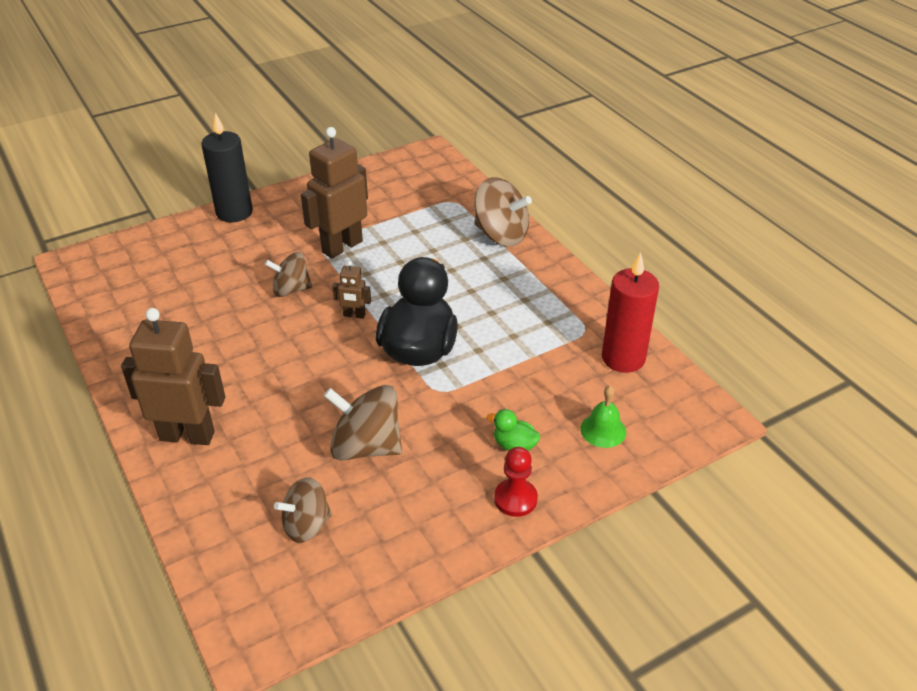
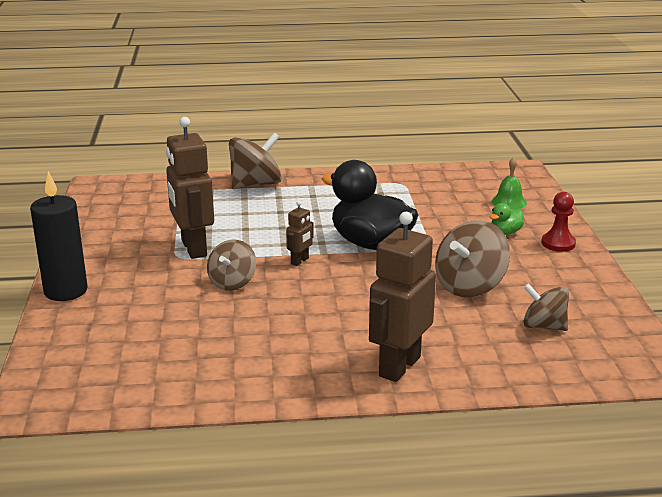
camera: 65 degrees left, 15 degrees down
brown spinning top [274,477,332,543] -> brown spinning top turned 120 degrees clockwise [523,283,569,331]
red candle [602,252,659,373] -> none

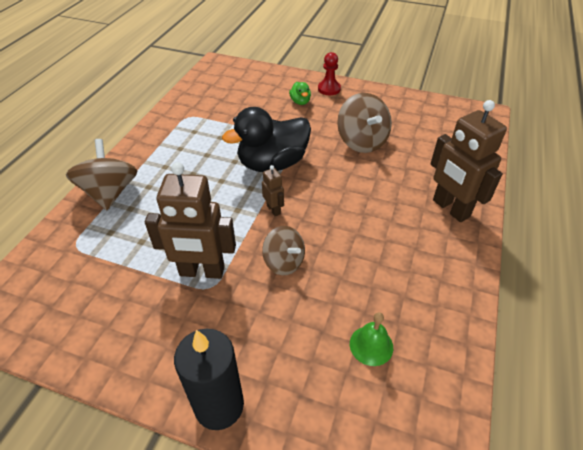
camera: 65 degrees left, 20 degrees up
green bell [492,157,527,210] -> green bell moved to [350,312,393,366]
brown spinning top [523,283,569,331] -> none

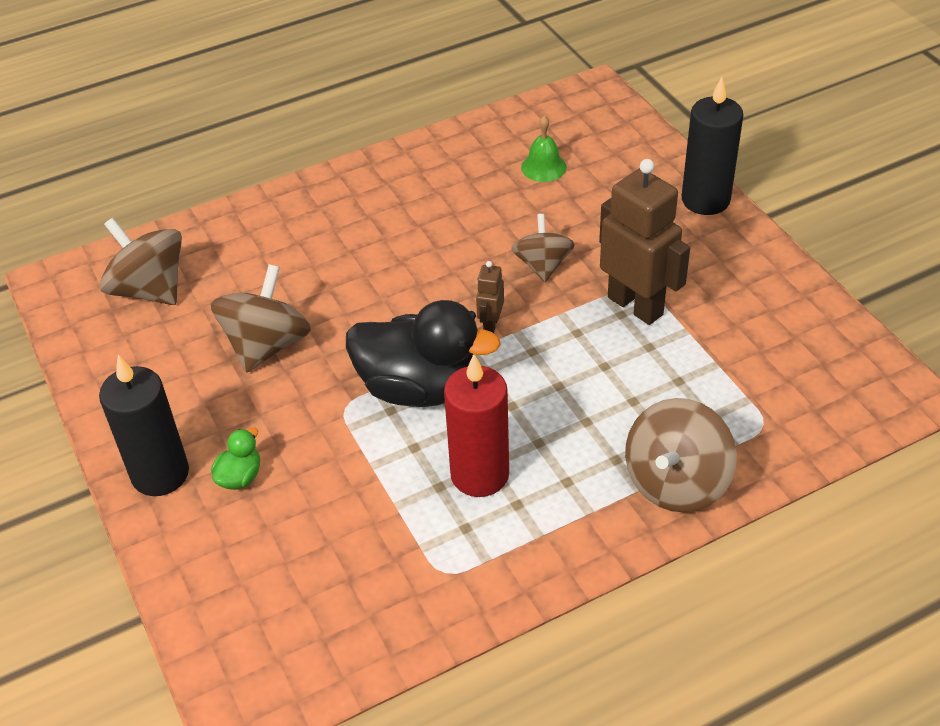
camera: 135 degrees left, 0 degrees up
red pawn [318,52,341,95] -> black candle [99,355,189,496]
brown robot [430,100,507,222] -> none
none -> brown spinning top [100,218,182,305]
none -> red candle [444,354,509,497]

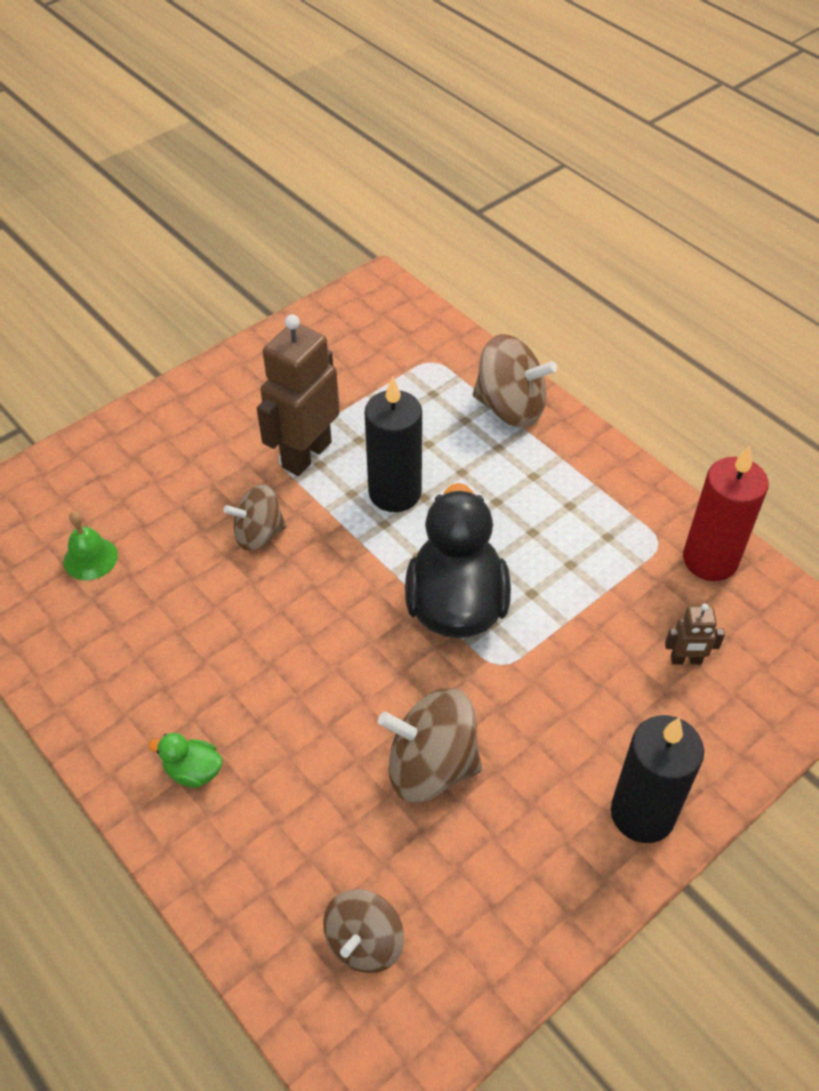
camera: 105 degrees left, 5 degrees up
brown spinning top [100,218,182,305] -> brown spinning top [323,889,404,973], size x0.66
green duck [211,427,260,490] -> green duck moved to [148,733,223,788]
red candle [444,354,509,497] -> red candle moved to [683,446,769,581]
brown robot [476,261,504,333] -> brown robot moved to [665,604,725,665]
black candle [682,77,743,215] -> black candle moved to [364,376,422,512]

